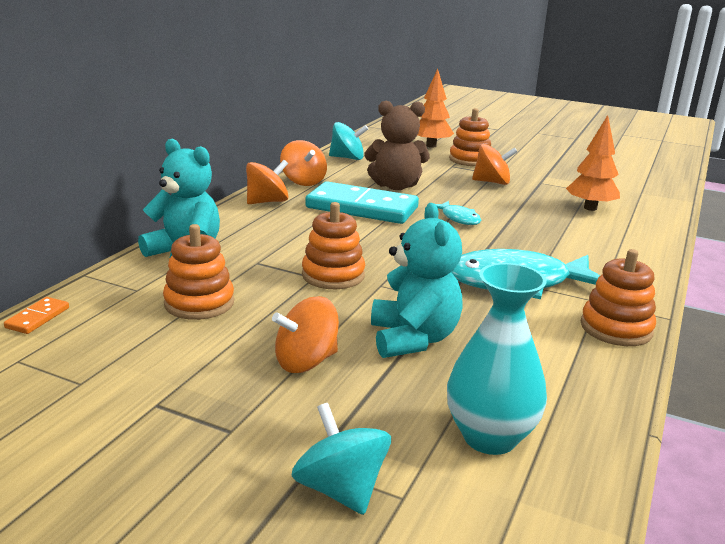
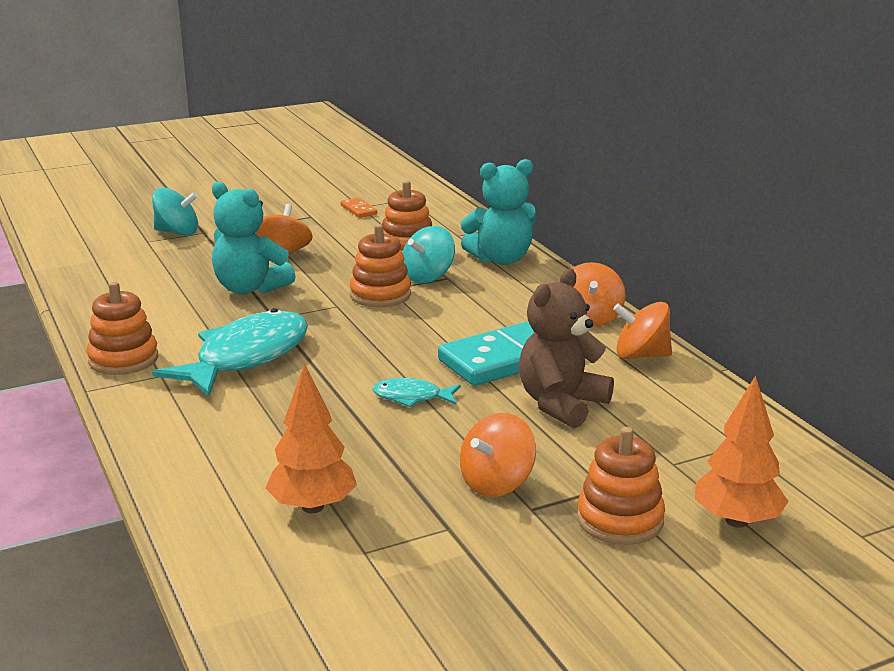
camera: 130 degrees right, 0 degrees up
orange domino [4,297,69,334] -> orange domino moved to [341,198,377,218]
turquoise spinning top [329,122,368,160] -> turquoise spinning top moved to [402,226,455,283]
turquoise vase [447,263,547,455] -> none

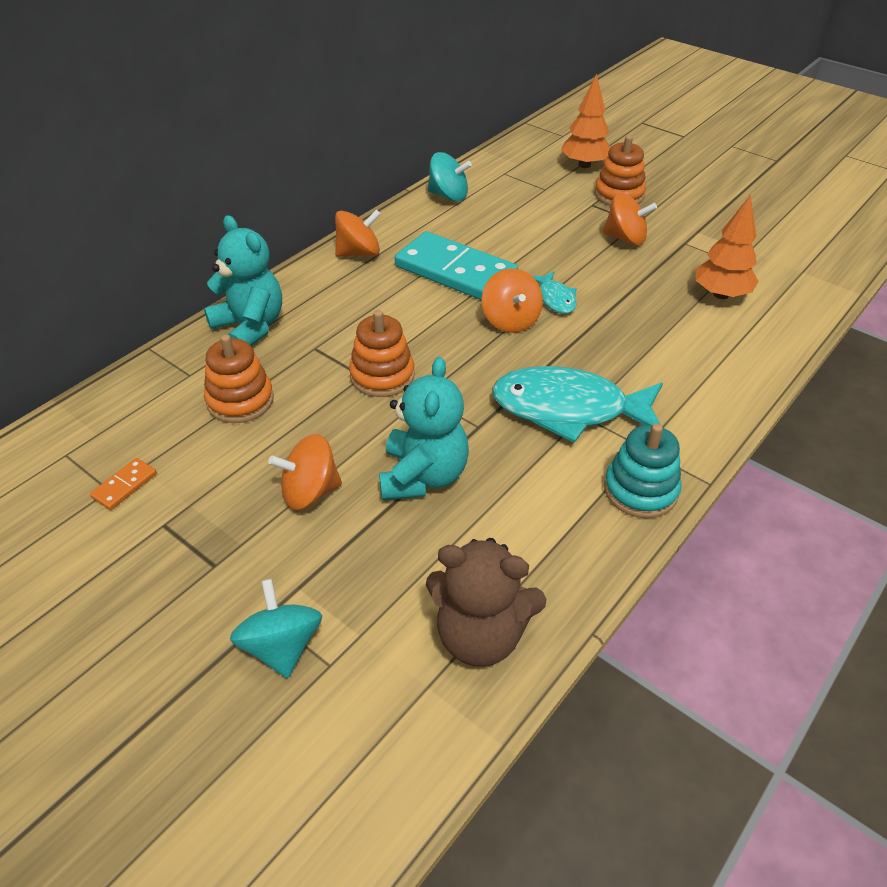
camera: 115 degrees left, 20 degrees up
orange stacking toy [87,282,158,375] -> turquoise stacking toy [604,423,682,518]
turquoise spinning top [402,226,455,283] -> turquoise spinning top moved to [428,152,472,202]
brown teddy bear [519,269,614,428] -> brown teddy bear moved to [426,538,546,667]
orange spinning top [613,302,672,359] -> orange spinning top moved to [482,268,543,333]

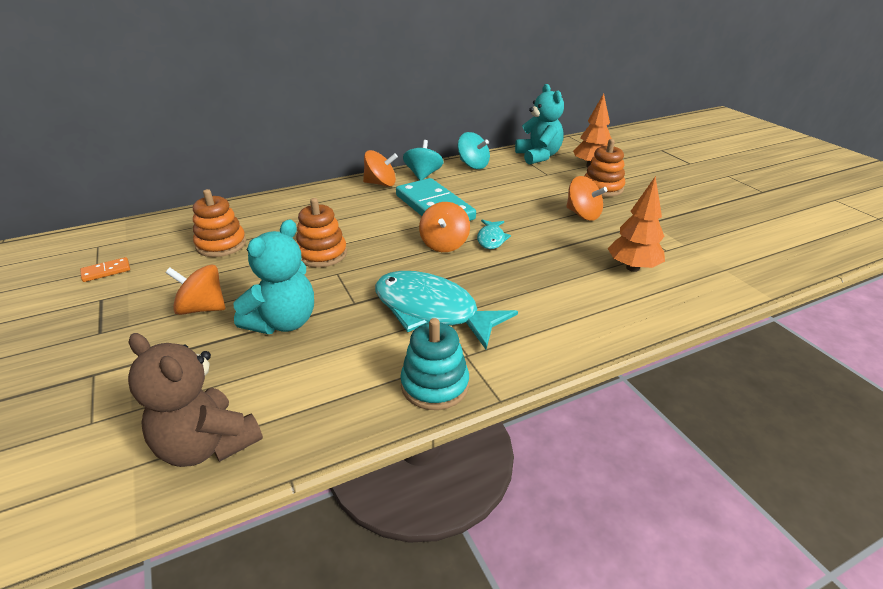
camera: 25 degrees right, 10 degrees down
turquoise teddy bear [204,215,282,346] -> turquoise teddy bear moved to [515,84,564,165]
turquoise spinning top [230,579,322,678] -> turquoise spinning top moved to [403,140,444,181]

